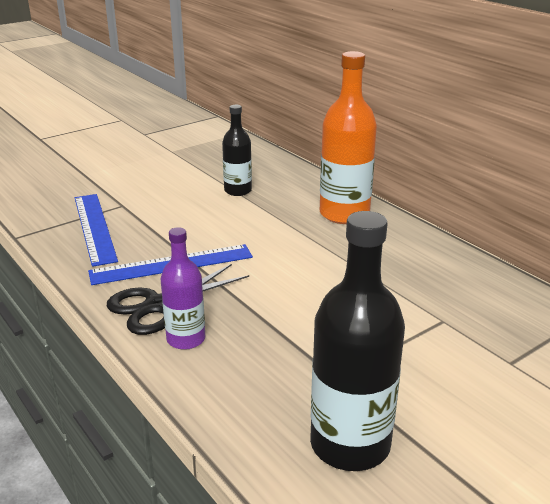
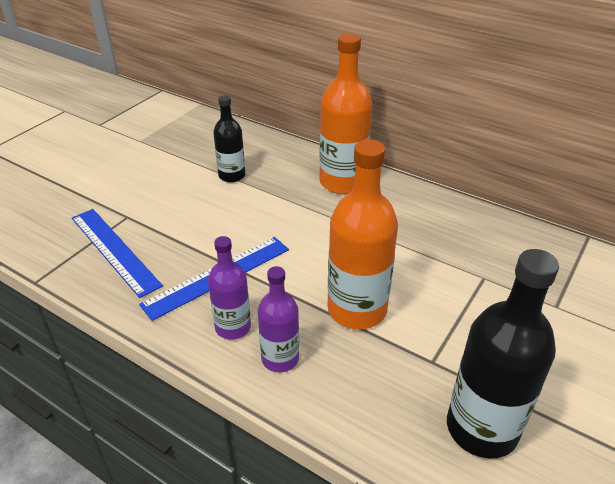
camera: 20 degrees left, 10 degrees up
black scissors [107,264,249,335] -> purple bottle [208,236,251,340]
none -> orange bottle [327,140,398,329]

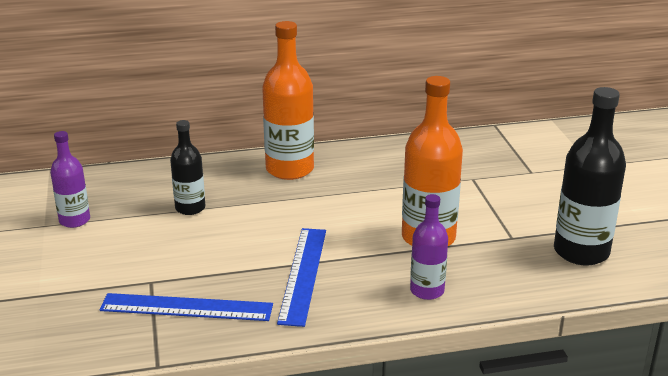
camera: 45 degrees left, 10 degrees down
purple bottle [208,236,251,340] -> purple bottle moved to [50,131,90,228]

